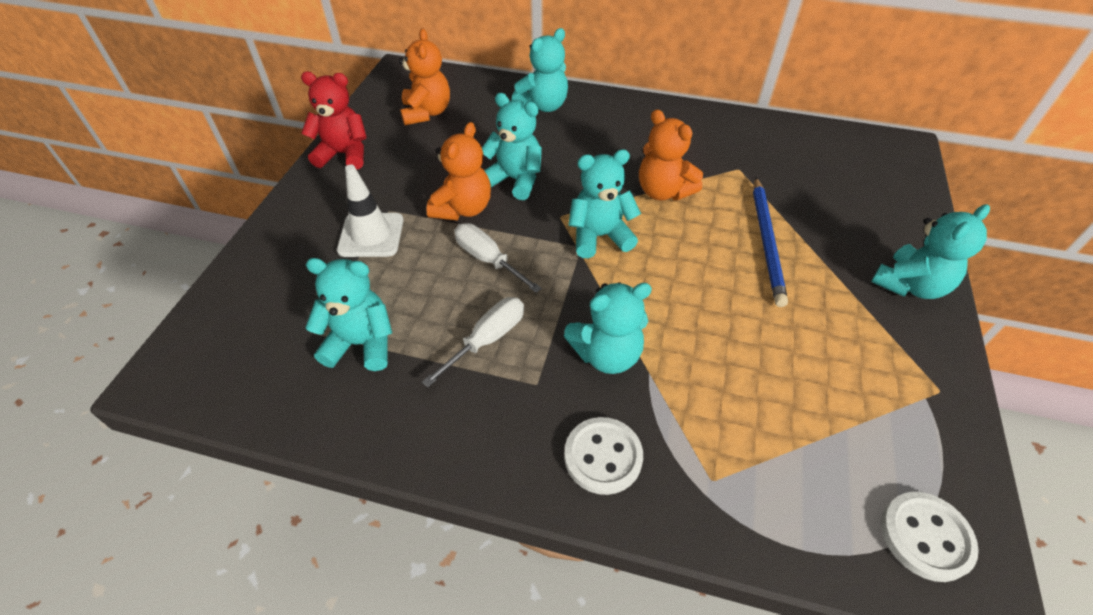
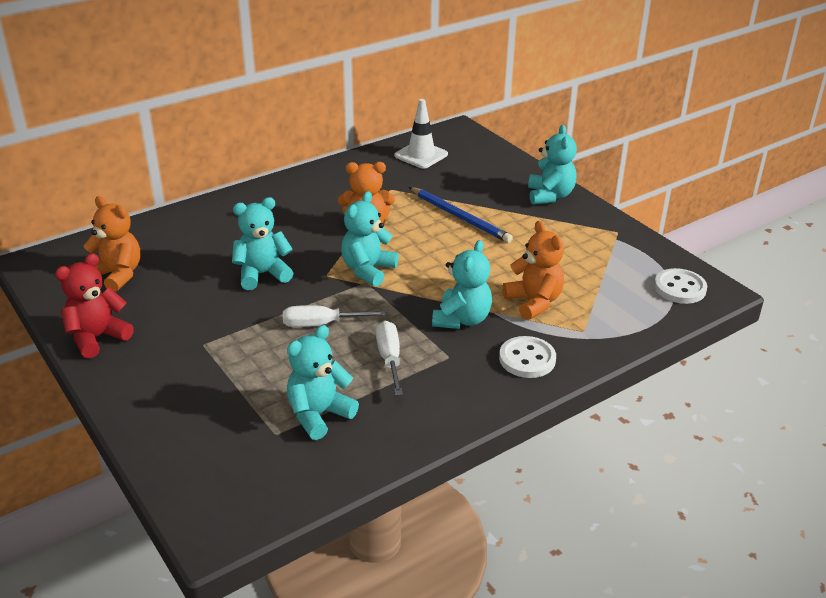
camera: 50 degrees left, 15 degrees down
white traffic cone [337,164,404,257] -> white traffic cone moved to [394,99,448,168]
orange teddy bear [426,122,491,220] -> orange teddy bear moved to [503,221,564,320]
turquoise teddy bear [512,28,568,112] -> none

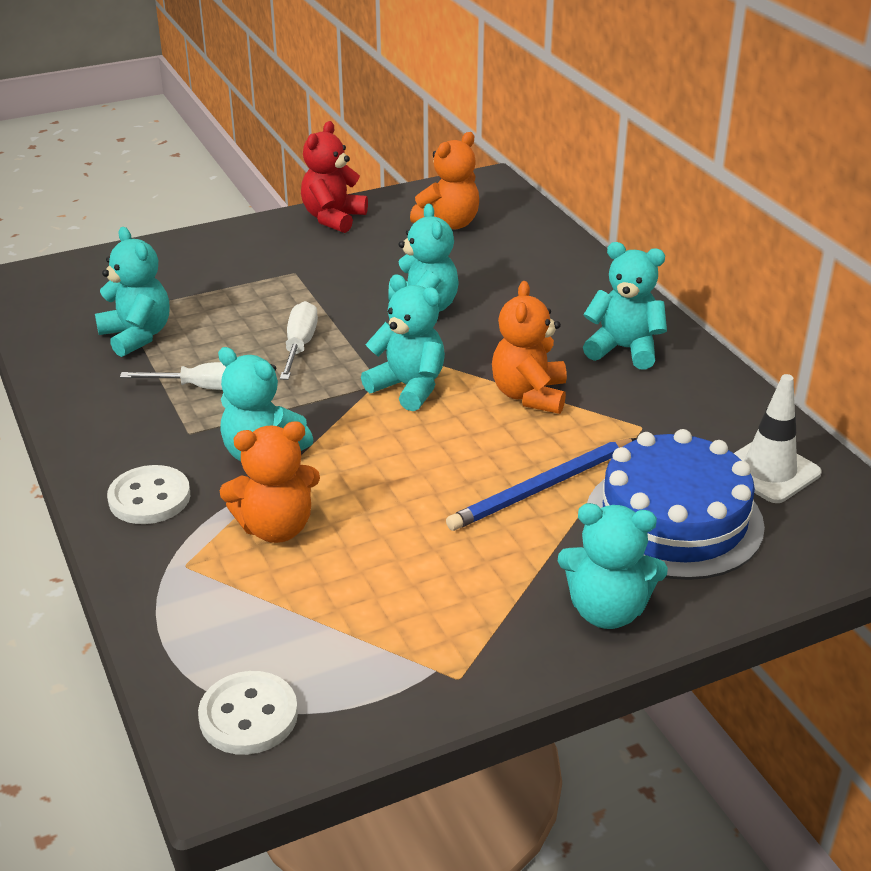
camera: 100 degrees right, 0 degrees up
red teddy bear [55,253,134,358] -> red teddy bear turned 120 degrees counterclockwise [301,121,368,233]
none -> turquoise teddy bear [583,242,667,370]
none -> blue cake [587,429,765,580]

